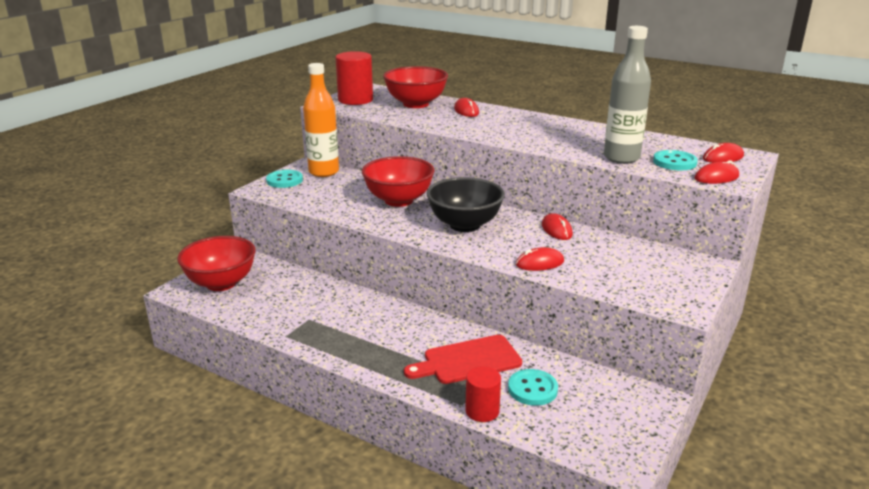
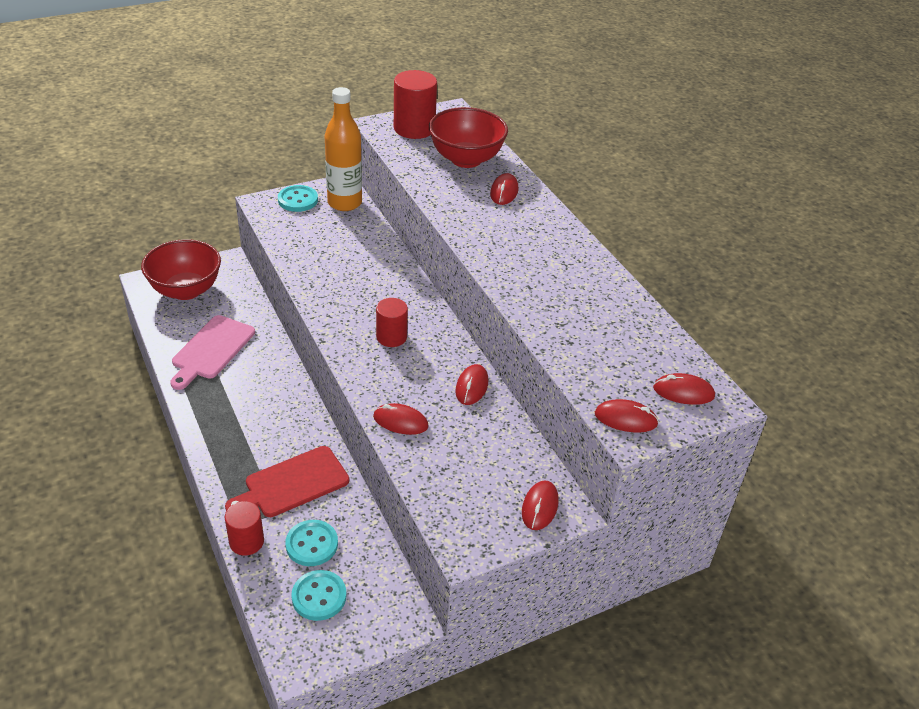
camera: 30 degrees right, 15 degrees up
red bowl [362,156,435,207] -> none
red cutting board [404,335,522,384] -> red cutting board turned 45 degrees counterclockwise [225,446,349,517]
black bowl [427,177,505,232] -> red cylinder [376,298,408,347]
grey bottle [604,26,651,164] -> none
turquoise button [653,150,698,170] -> turquoise button moved to [291,570,346,621]
none -> pink cutting board [170,315,255,390]
none -> red mouse [522,480,559,530]

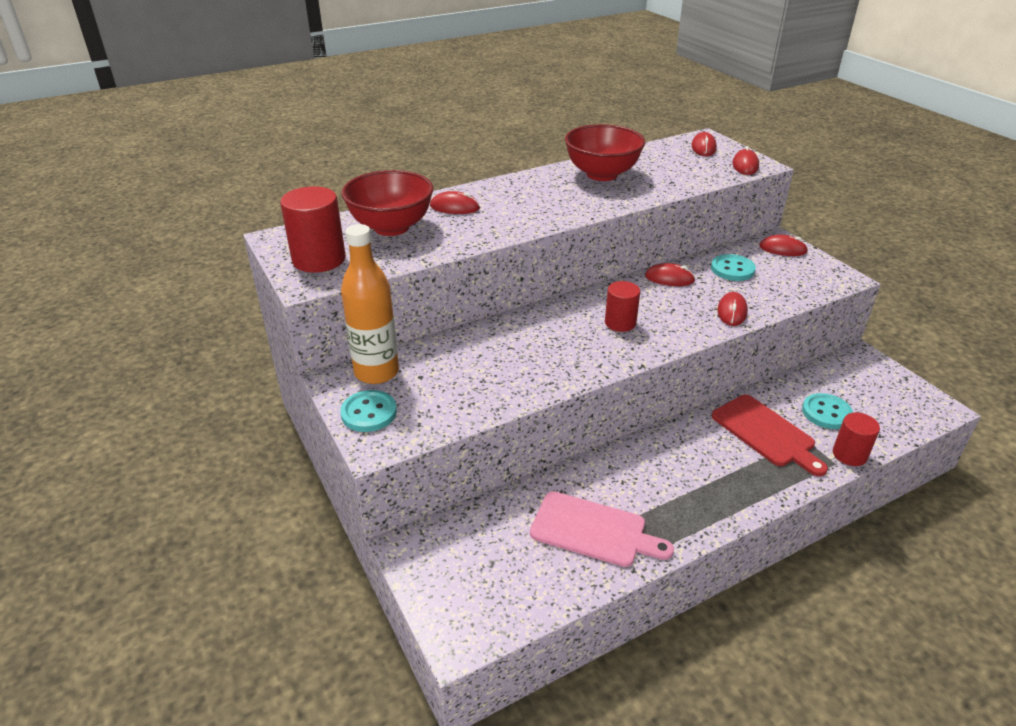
camera: 90 degrees left, 5 degrees down
red bowl [141,239,221,300] -> red bowl moved to [565,124,645,181]
turquoise button [291,570,346,621] -> turquoise button moved to [711,254,756,281]

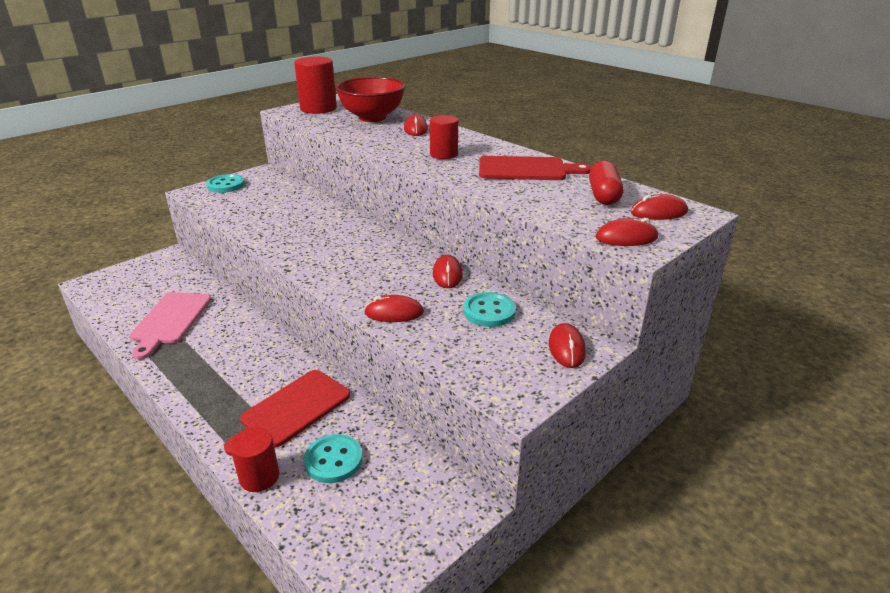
camera: 75 degrees right, 5 degrees down
orange bottle [341,224,399,384] -> none
red bowl [565,124,645,181] -> red cutting board [479,156,591,180]
red cylinder [605,281,640,332] -> red cylinder moved to [430,115,458,159]
none -> red capsule [589,160,623,205]

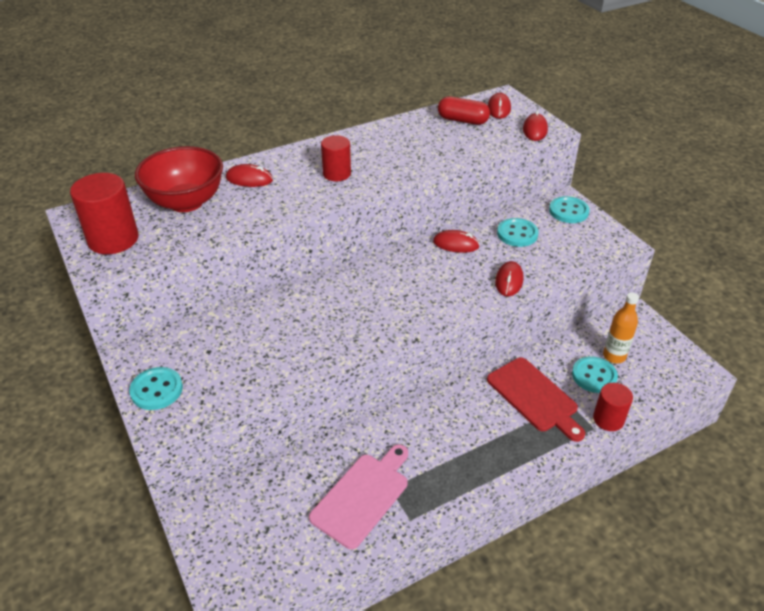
camera: 75 degrees left, 10 degrees up
pink cutting board [130,292,211,359] -> pink cutting board turned 75 degrees counterclockwise [309,444,408,549]
red cutting board [479,156,591,180] -> none
red mouse [549,323,586,368] -> turquoise button [549,196,590,223]
none -> orange bottle [603,292,639,363]

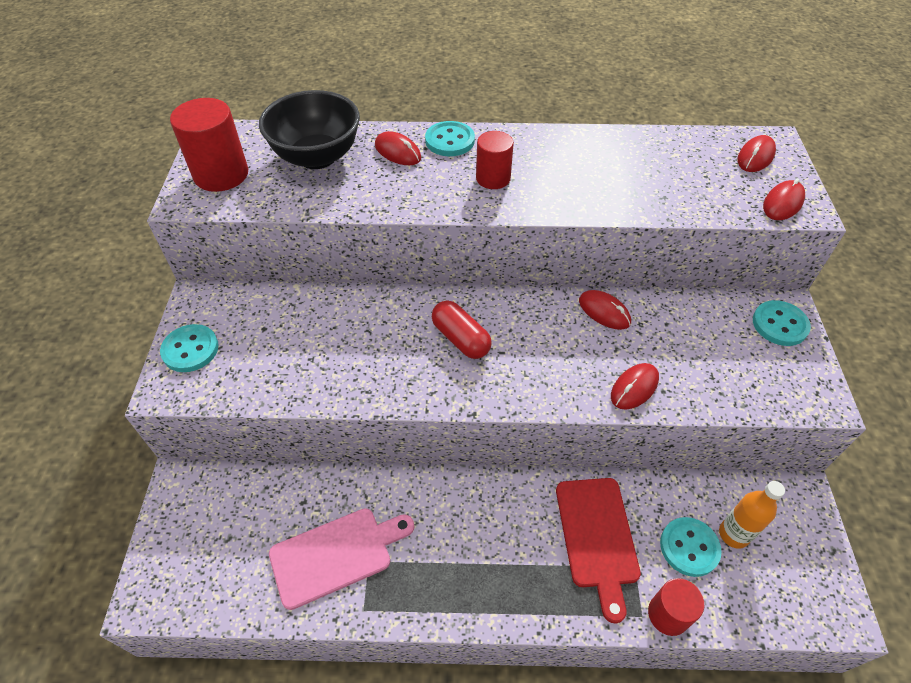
camera: 30 degrees right, 10 degrees up
red bowl [135,146,223,212] -> black bowl [259,90,360,169]
red capsule [438,96,490,125] -> red capsule moved to [432,300,492,359]
turquoise button [497,218,539,247] -> turquoise button moved to [425,121,475,156]

